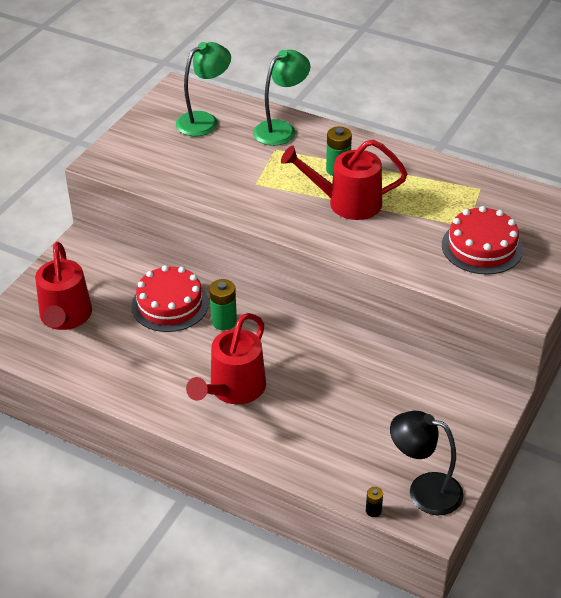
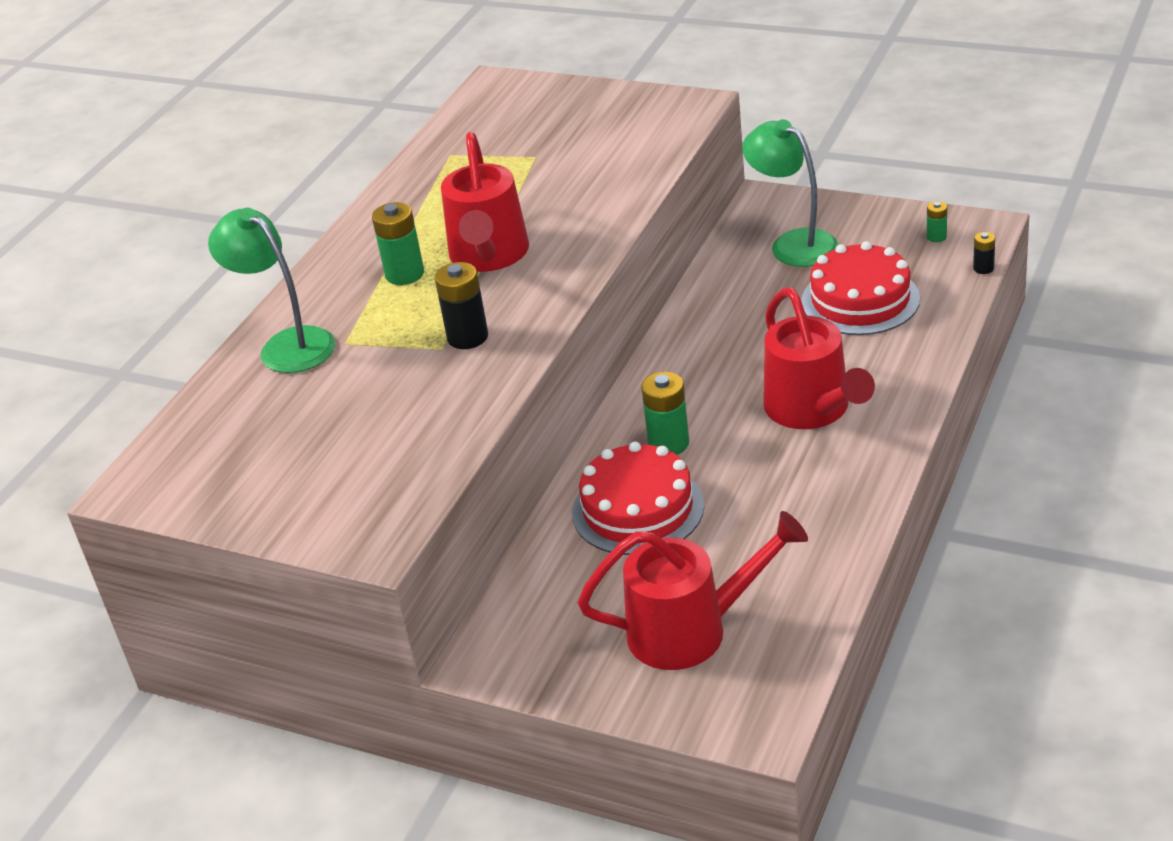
camera: 90 degrees left, 5 degrees down
green lamp [176,42,231,136] -> green lamp moved to [742,119,838,267]
red watering can [186,313,266,404] -> red watering can turned 45 degrees clockwise [763,288,875,429]
black lamp [390,411,464,515] -> green battery [927,201,947,242]
red cake [442,206,523,275] -> red cake moved to [802,241,920,335]
none -> black battery [435,262,488,349]

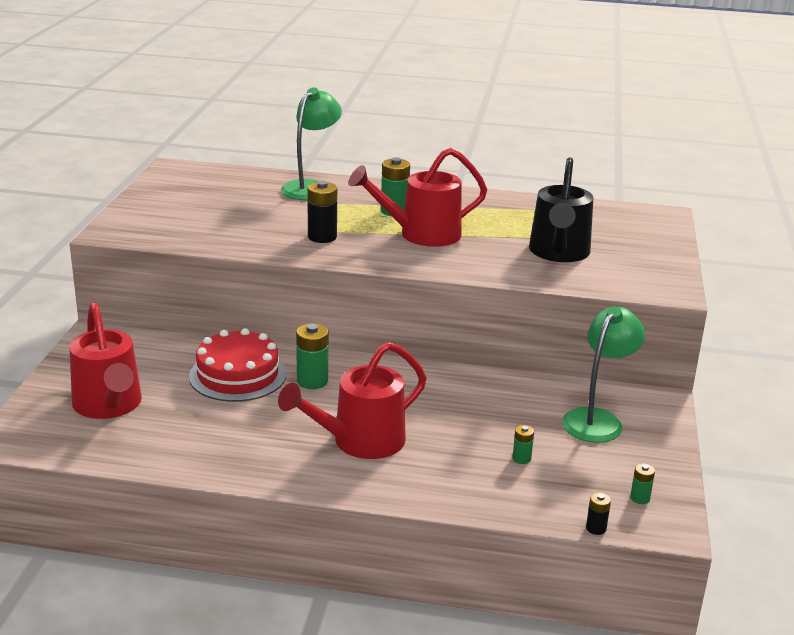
camera: 70 degrees right, 10 degrees down
red cake [802,241,920,335] -> green battery [513,425,534,464]
none -> black watering can [529,157,593,262]

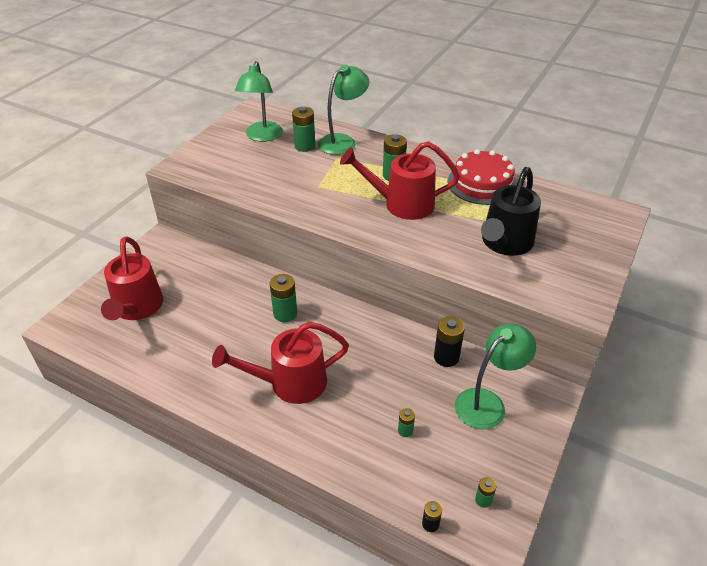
camera: 20 degrees right, 15 degrees up
red cake [189,328,286,402] -> red cake moved to [448,149,517,205]
black battery [308,181,337,243] -> black battery moved to [434,316,465,367]
none -> green lamp [235,61,283,142]
none -> green battery [292,107,315,152]

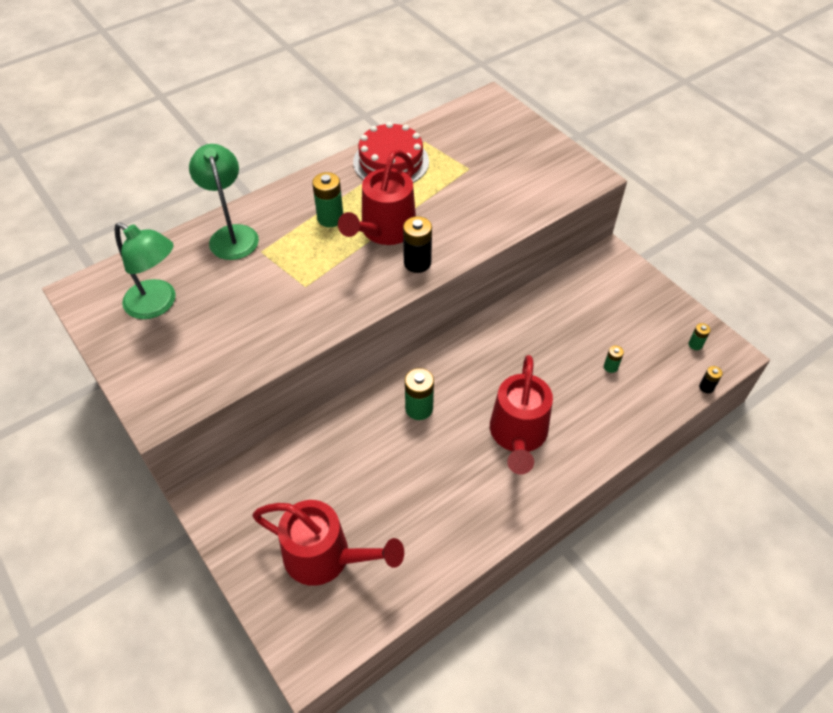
camera: 65 degrees left, 10 degrees up
green battery [292,107,315,152] -> none
black battery [434,316,465,367] -> black battery moved to [403,216,432,273]
green lamp [455,323,536,429] -> none
black watering can [481,167,541,256] -> none

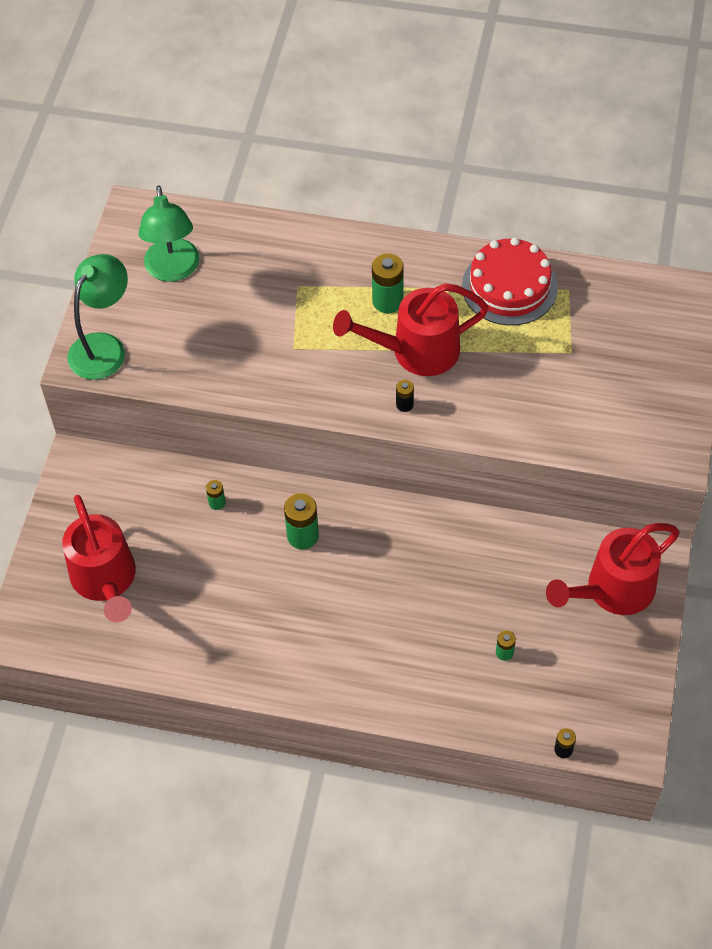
camera: 50 degrees right, 5 degrees up
green lamp [189,144,259,260] -> green lamp moved to [67,254,128,380]
black battery [403,216,432,273] -> black battery [396,380,414,412], size x0.54
red watering can [490,355,553,474] -> red watering can moved to [546,523,680,615]
green battery [688,323,711,350] -> green battery moved to [206,480,226,510]

